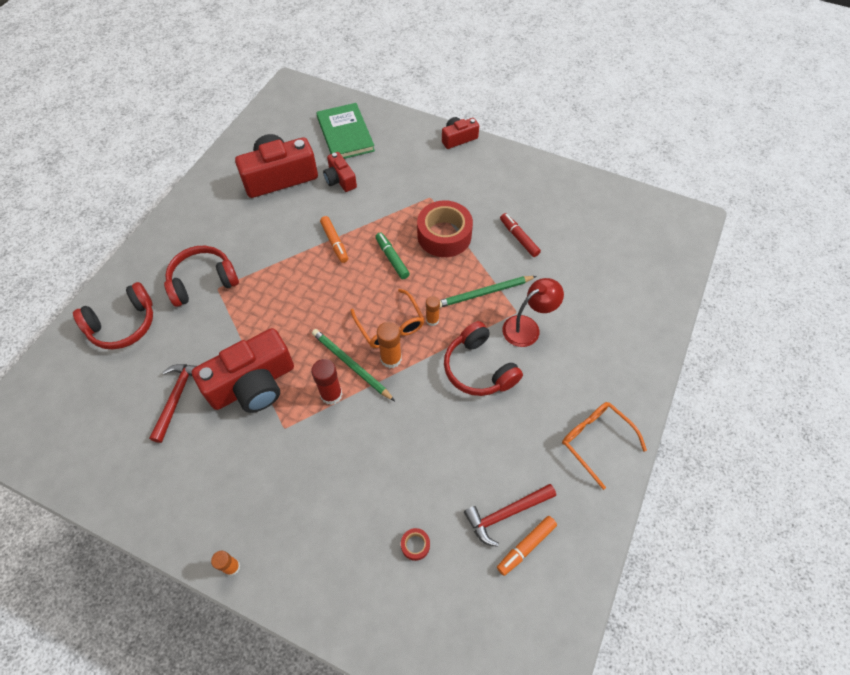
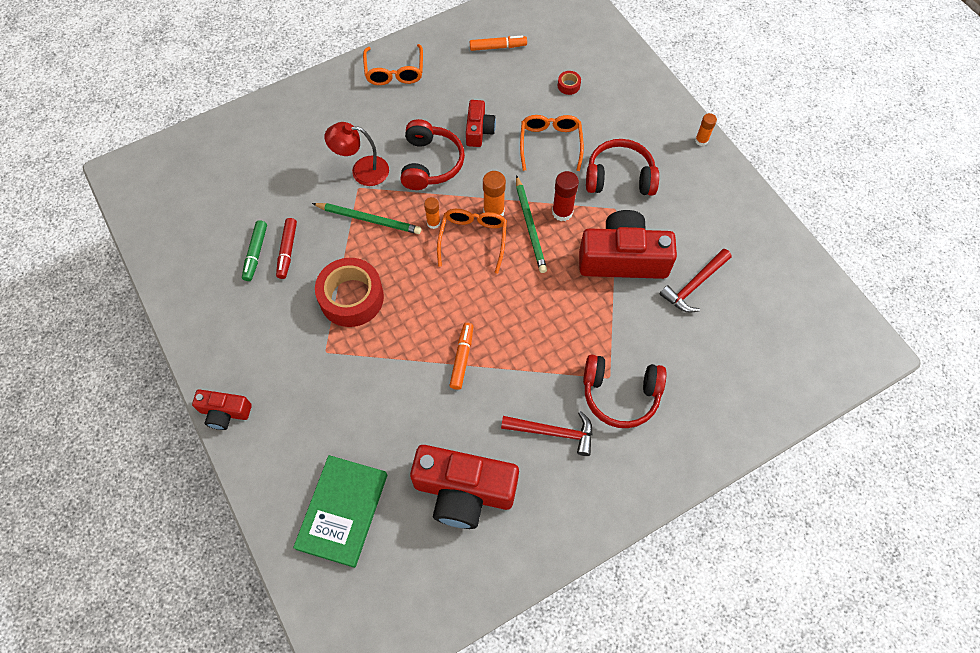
camera: 145 degrees left, 5 degrees up
red headphones [73,282,153,349] -> red headphones moved to [586,139,659,196]
red camera [323,152,357,192] -> red camera moved to [466,100,496,147]
green marker [375,232,410,279] -> green marker moved to [242,220,267,281]
red hammer [464,484,556,547] -> red hammer moved to [501,411,593,456]
none -> orange glasses [520,115,584,171]

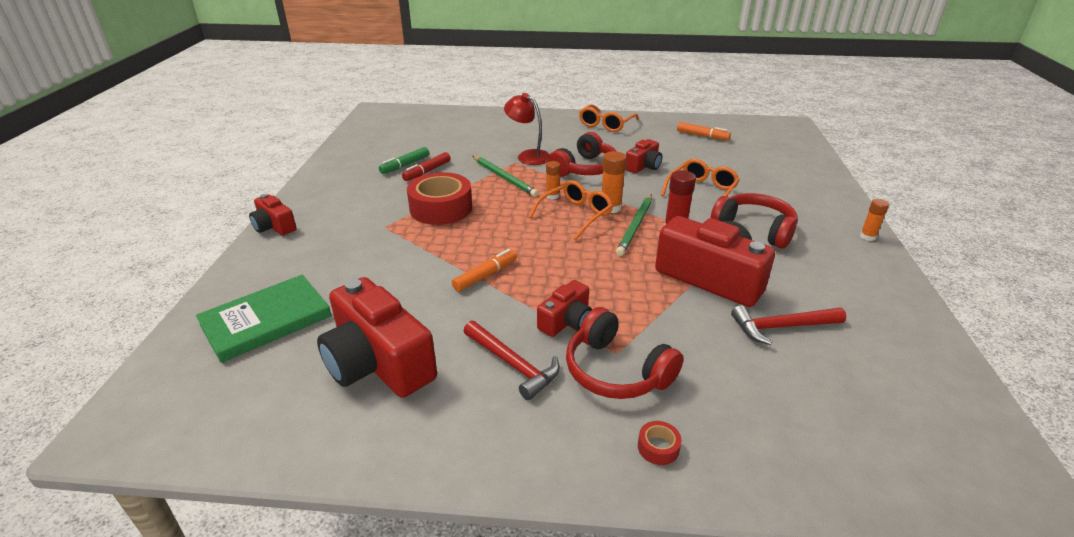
camera: 35 degrees right, 30 degrees down
red tape [558,71,581,95] -> red tape moved to [638,421,682,465]
none -> red camera [537,280,592,337]

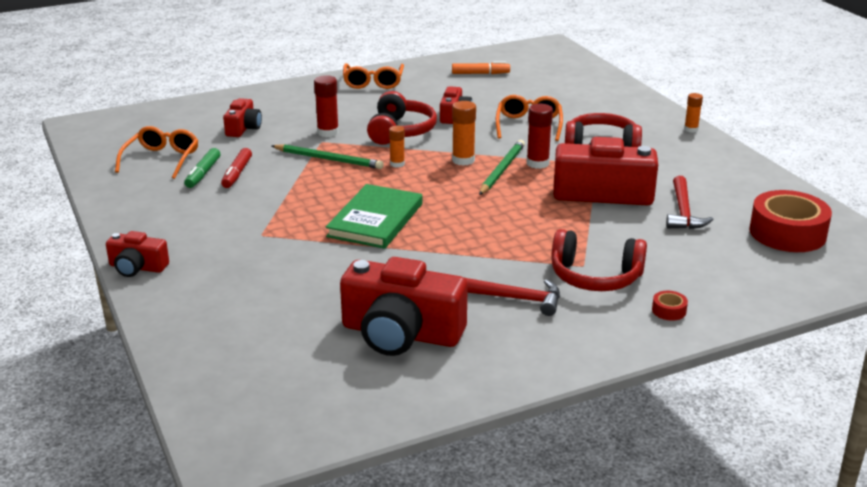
camera: 30 degrees left, 5 degrees down
green book [196,275,332,363] -> green book moved to [326,184,422,249]
red tape [407,172,472,225] -> red tape moved to [749,190,832,252]
orange marker [452,249,517,292] -> none
red lamp [504,93,550,165] -> red glue stick [314,75,339,137]
orange glasses [529,180,613,240] -> orange glasses moved to [115,126,198,179]
red camera [537,280,592,337] -> red camera moved to [223,98,262,137]
green pencil [616,194,652,256] -> green pencil turned 150 degrees counterclockwise [479,140,525,195]
red hammer [731,305,846,345] -> red hammer turned 45 degrees counterclockwise [666,176,714,229]

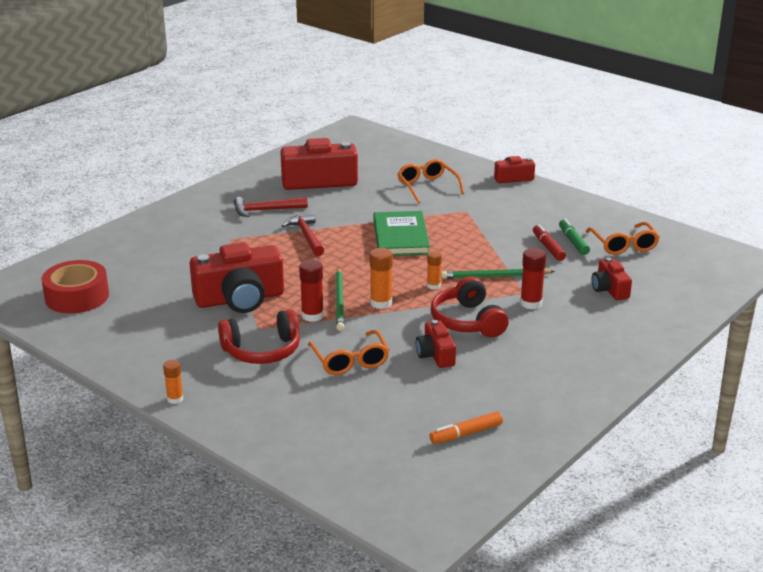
camera: 155 degrees right, 0 degrees up
orange glasses [343,64,404,89] -> orange glasses moved to [397,159,465,204]
red headphones [551,229,647,291] -> none
red tape [652,291,688,321] -> none
red hammer [666,176,714,229] -> red hammer moved to [282,212,324,256]

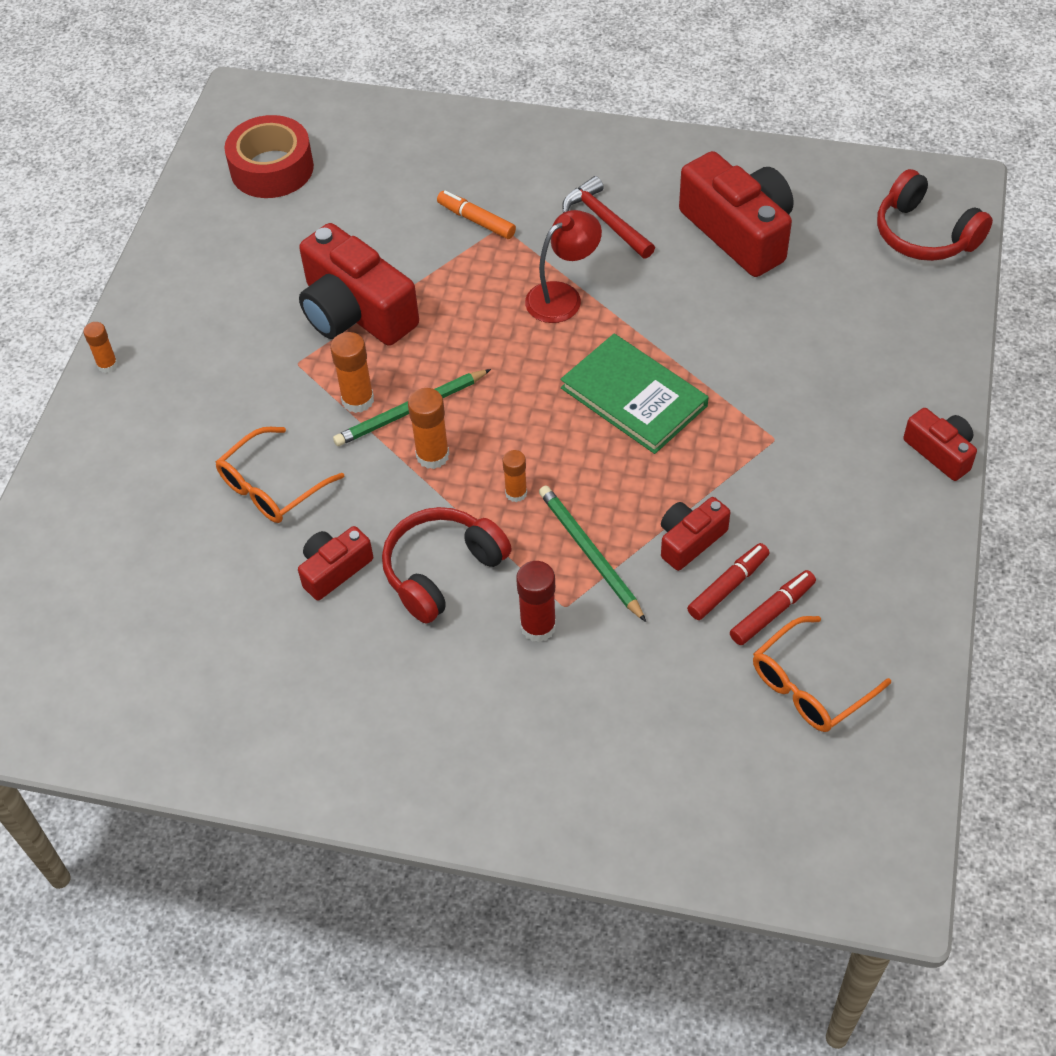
camera: 65 degrees right, 25 degrees up
red headphones [218,309,300,364] -> red headphones moved to [877,169,993,261]
red hammer [282,212,324,256] -> red lamp [525,210,602,323]
red glue stick [299,260,324,322] -> orange glue stick [330,332,374,413]
green book [374,211,430,256] -> green book turned 75 degrees clockwise [561,334,709,454]
orange glasses [397,159,465,204] -> none
orange marker [430,412,503,444] -> orange marker moved to [437,191,516,239]
green marker [559,219,590,255] -> red marker [730,570,816,645]
red camera [591,258,632,300] -> red camera moved to [661,497,730,571]

